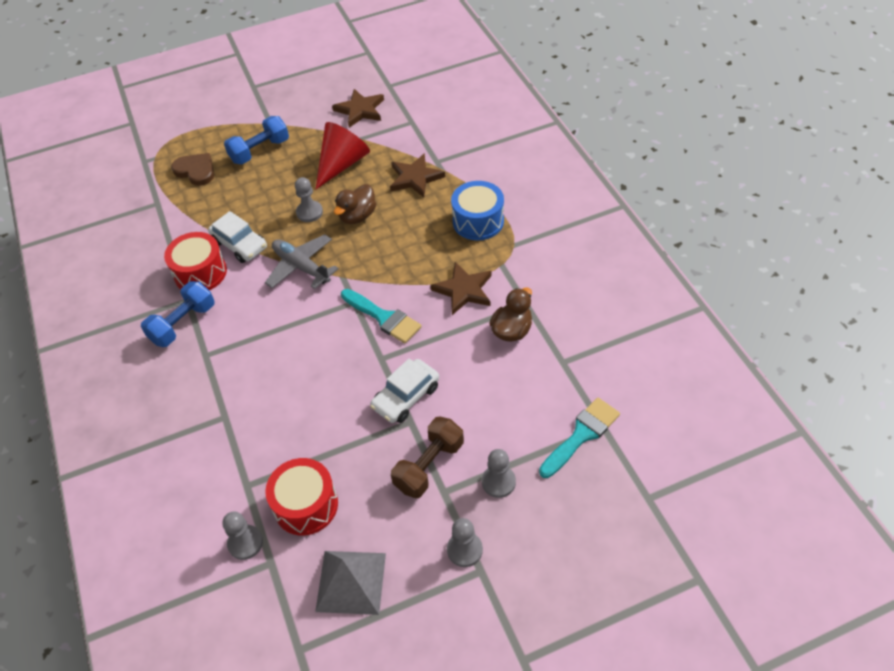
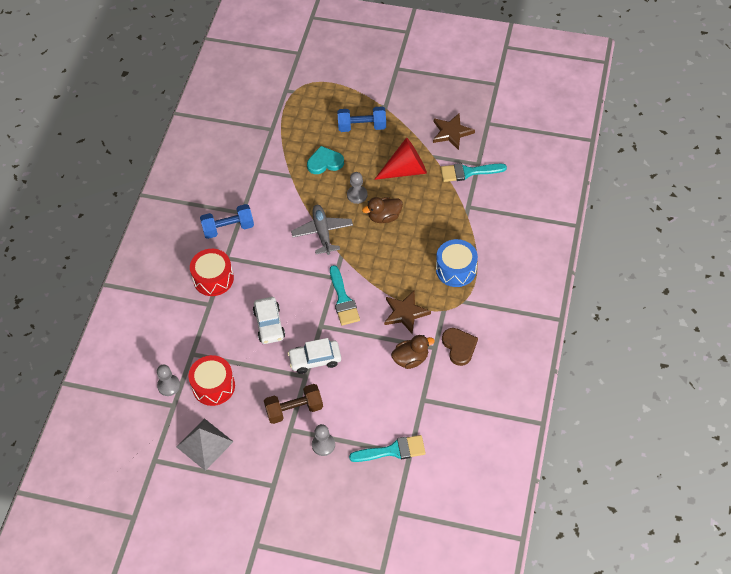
camera: 35 degrees right, 5 degrees up
red drum [164,232,227,290] -> red drum moved to [190,249,234,296]
brown heart [171,153,214,186] -> brown heart moved to [442,328,478,366]
white car [208,211,267,263] -> white car moved to [253,297,285,344]
brown star [390,153,445,197] -> none
grey pawn [447,518,483,567] -> none
none -> turquoise heart [307,146,344,174]
none -> turquoise brush [441,163,507,182]

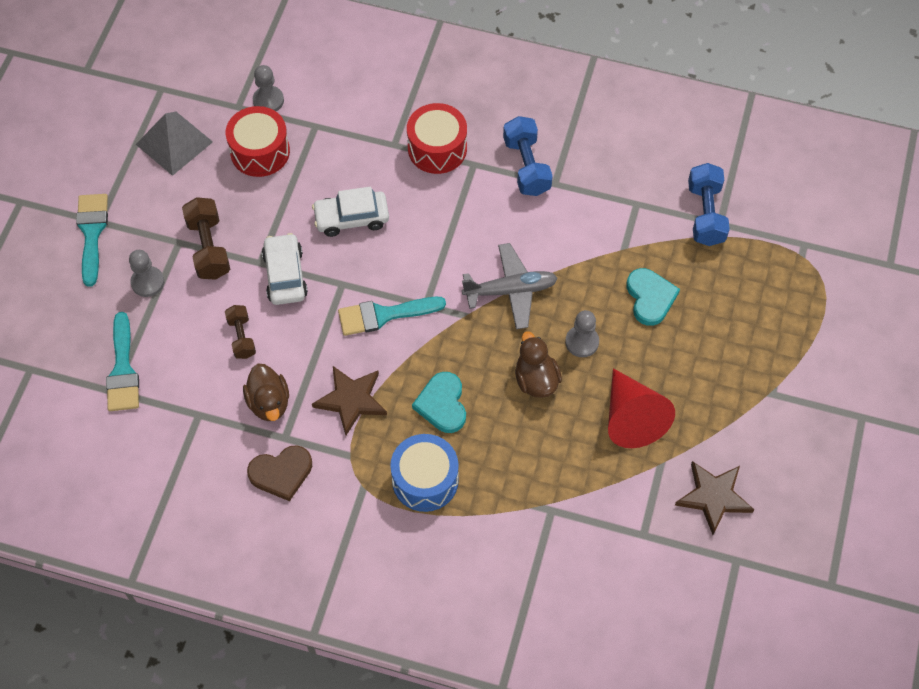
camera: 90 degrees right, 5 degrees up
blue dumbbell [337,106,386,132] -> blue dumbbell moved to [688,163,730,246]
turquoise brush [441,163,507,182] -> turquoise brush moved to [76,194,108,287]
none -> brown dumbbell [225,305,256,359]
none -> turquoise heart [412,372,466,433]

